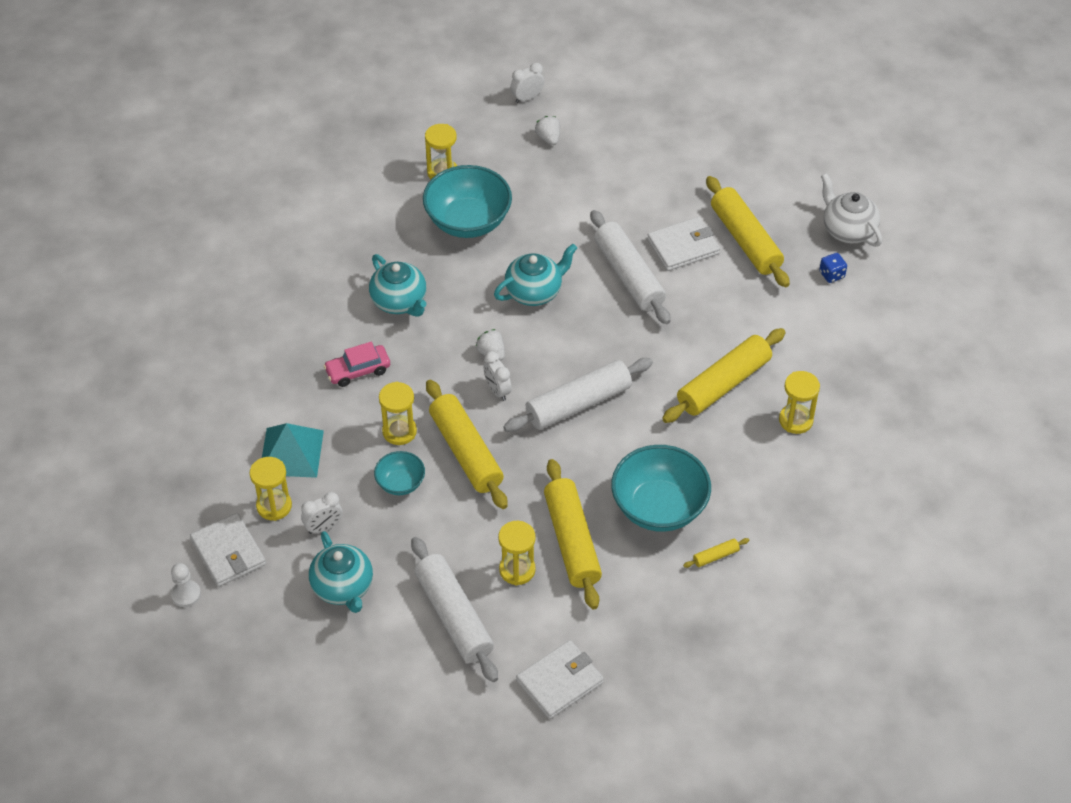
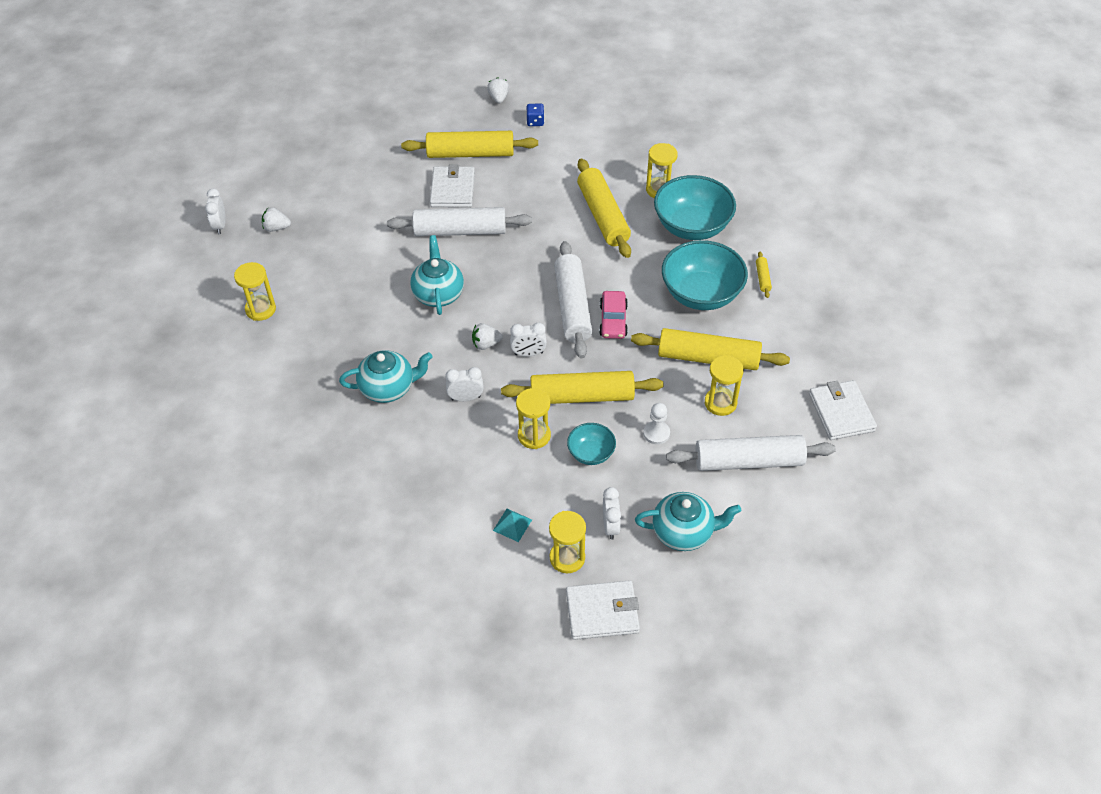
camera: 65 degrees left, 0 degrees up
white pawn [171,563,201,607] -> white pawn moved to [643,403,670,445]
turquoise pyramid [262,423,324,478] -> turquoise pyramid [493,509,532,542], size x0.50
pink car [324,342,390,387] -> pink car moved to [599,291,628,339]
turquoise bowl [423,165,512,238] -> turquoise bowl moved to [654,175,736,240]
white teapot [821,173,882,247] -> white strawberry [487,77,509,103]
none -> white clock [445,367,484,401]

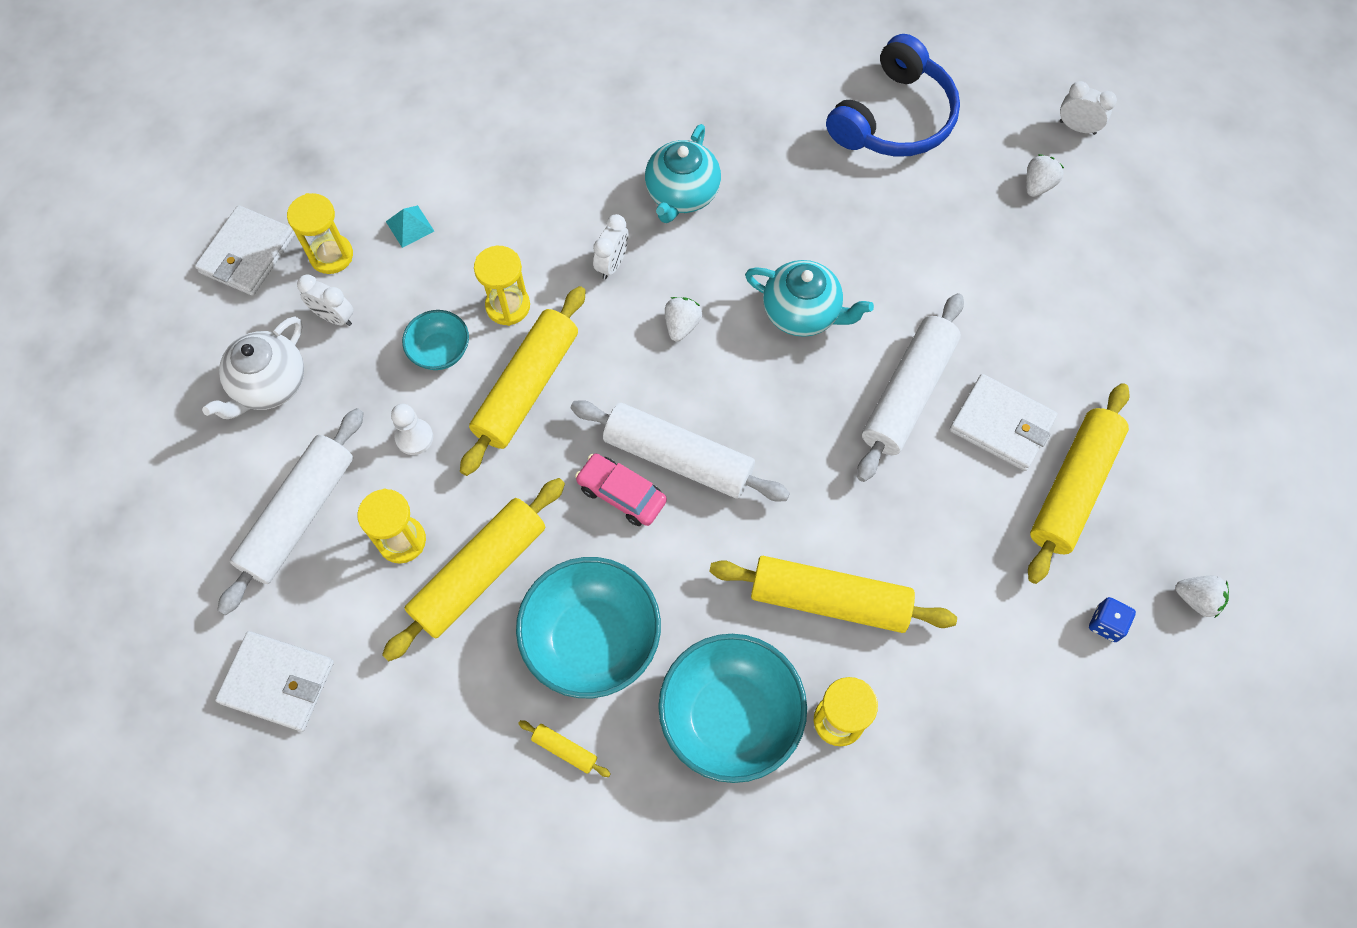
camera: 120 degrees right, 15 degrees up
yellow hourglass [234,262,276,321] -> blue headphones [826,34,960,157]
white clock [510,323,547,356] -> none
turquoise teapot [635,492,741,551] -> white teapot [202,317,304,419]

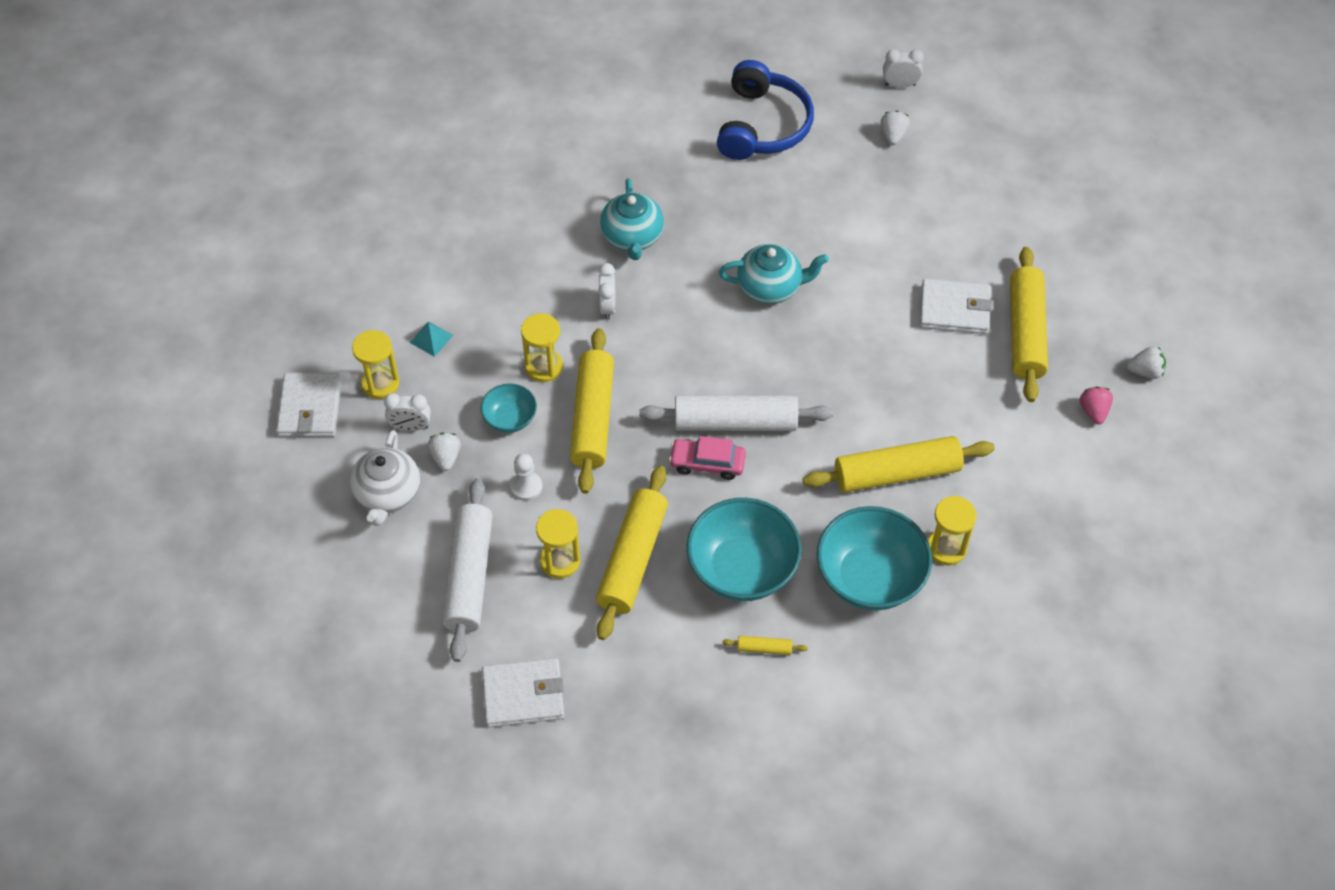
camera: 25 degrees left, 10 degrees down
white strawberry [665,297,702,342] -> white strawberry moved to [427,433,461,471]
white rolling pin [857,293,964,482] -> none
blue dice [1089,597,1136,642] -> pink strawberry [1080,387,1113,424]

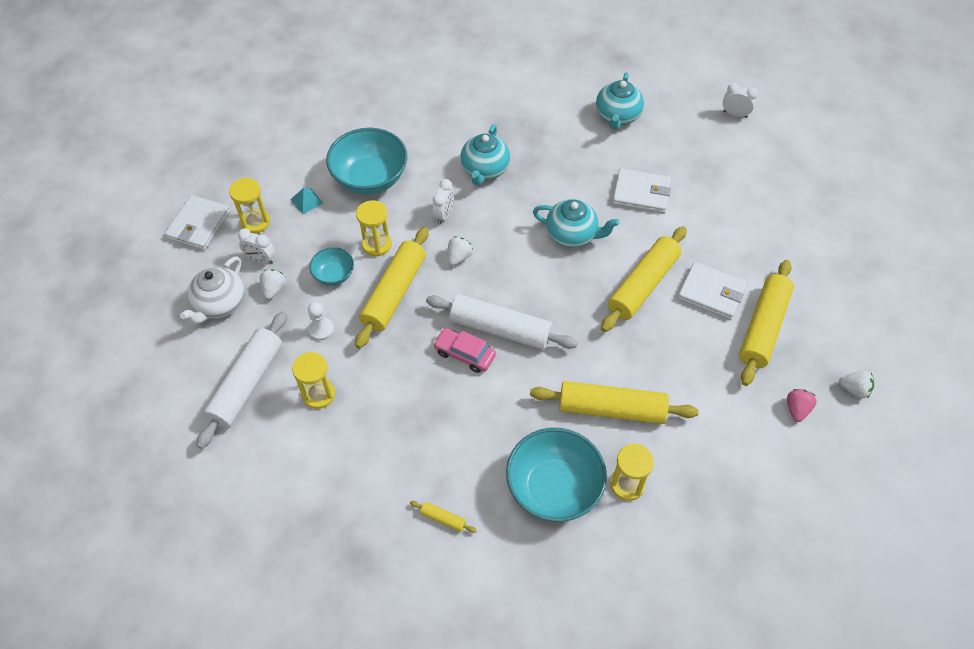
camera: 20 degrees right, 0 degrees up
white wallet [482,658,564,727] -> white wallet moved to [612,168,671,213]
yellow rolling pin [596,466,668,640] -> yellow rolling pin moved to [601,226,687,332]
turquoise bowl [686,498,802,601] -> turquoise bowl moved to [326,128,407,195]
blue headphones [717,60,814,160] -> turquoise teapot [596,72,644,130]
white strawberry [881,111,910,145] -> white strawberry moved to [448,237,473,266]

